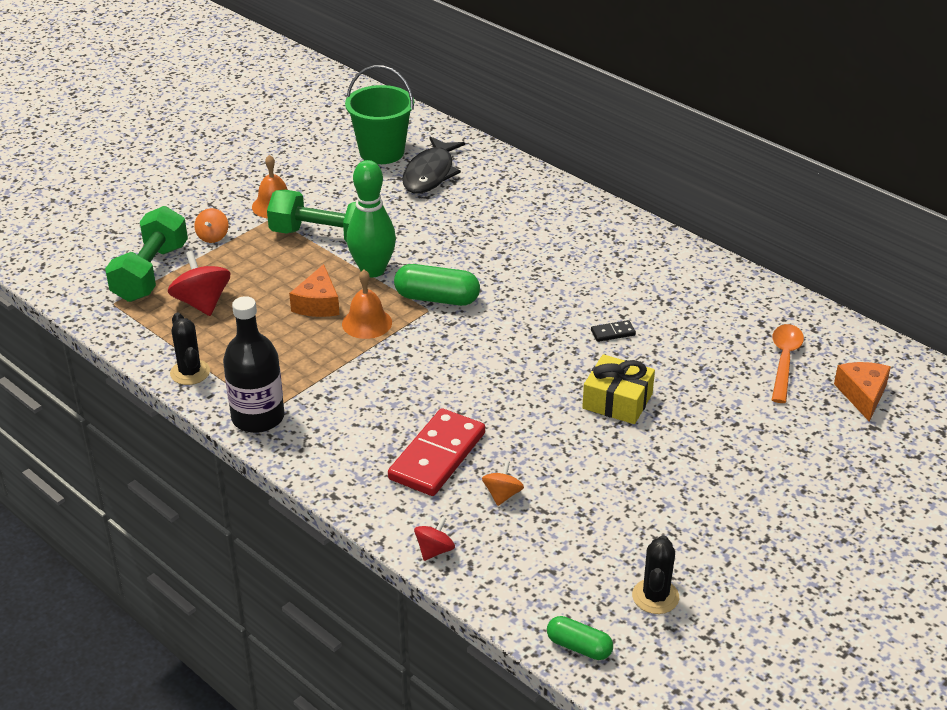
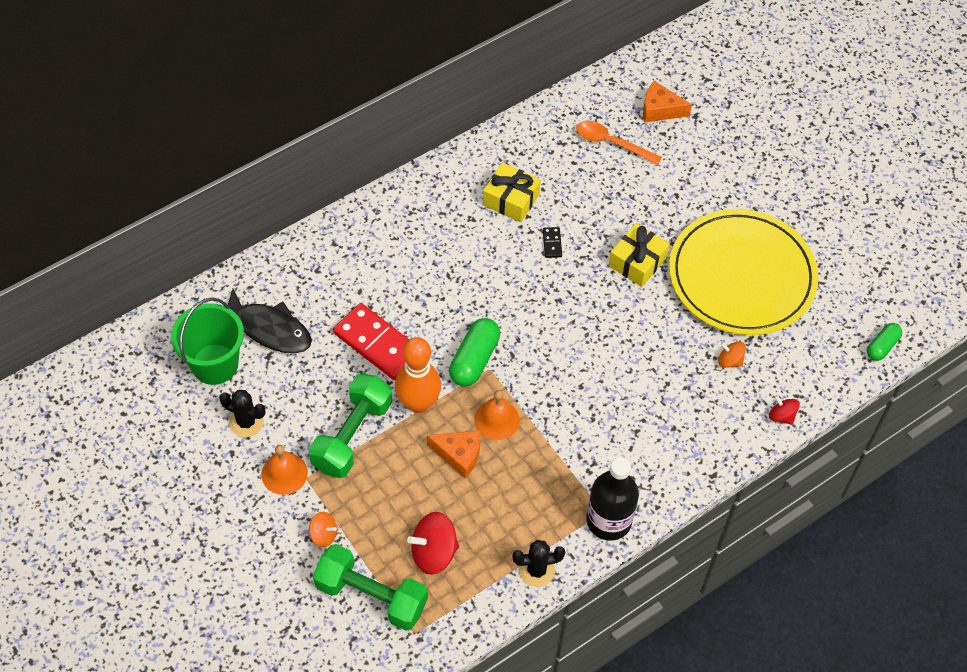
camera: 80 degrees left, 20 degrees up
green bowling pin [347,160,396,277] -> orange bowling pin [395,337,441,413]
red domino [388,408,485,496] -> red domino moved to [333,303,409,380]
black cactus [632,535,679,614] -> black cactus moved to [219,390,266,437]
none -> yellow gift [483,162,541,222]
none -> yellow plate [669,209,819,335]

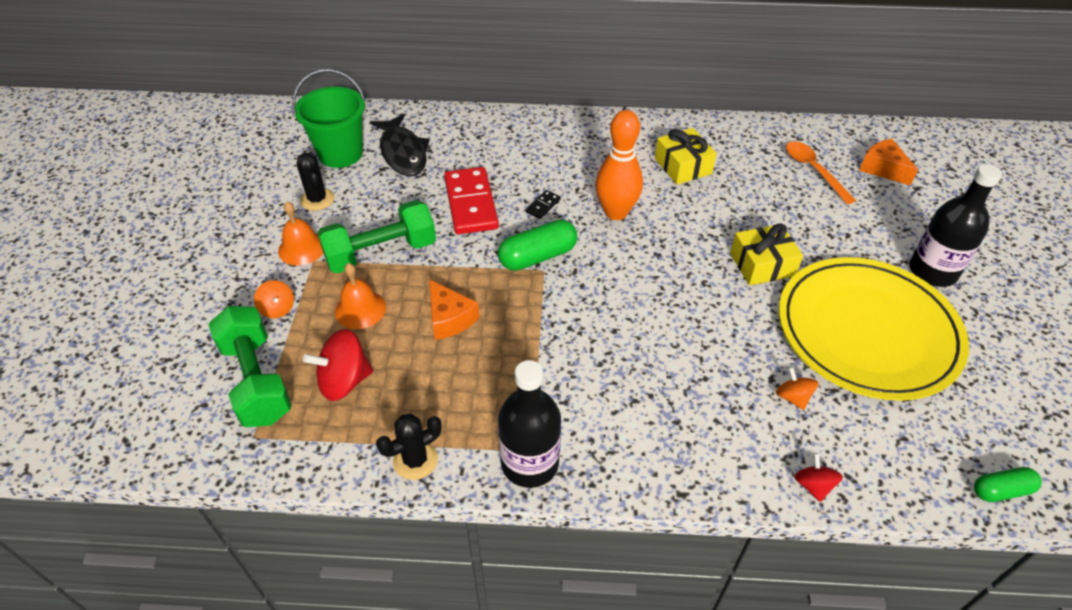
camera: 40 degrees right, 10 degrees down
orange bowling pin [395,337,441,413] -> orange bowling pin moved to [595,110,643,220]
red spinning top [407,512,459,575] -> red spinning top turned 45 degrees counterclockwise [303,329,373,401]
orange bell [474,390,520,440] -> orange bell moved to [335,263,386,329]
black cactus [512,540,565,587] -> black cactus turned 60 degrees counterclockwise [376,414,442,480]
black domino [543,227,562,258] -> black domino moved to [526,190,560,219]
none -> black bottle [909,164,1002,287]

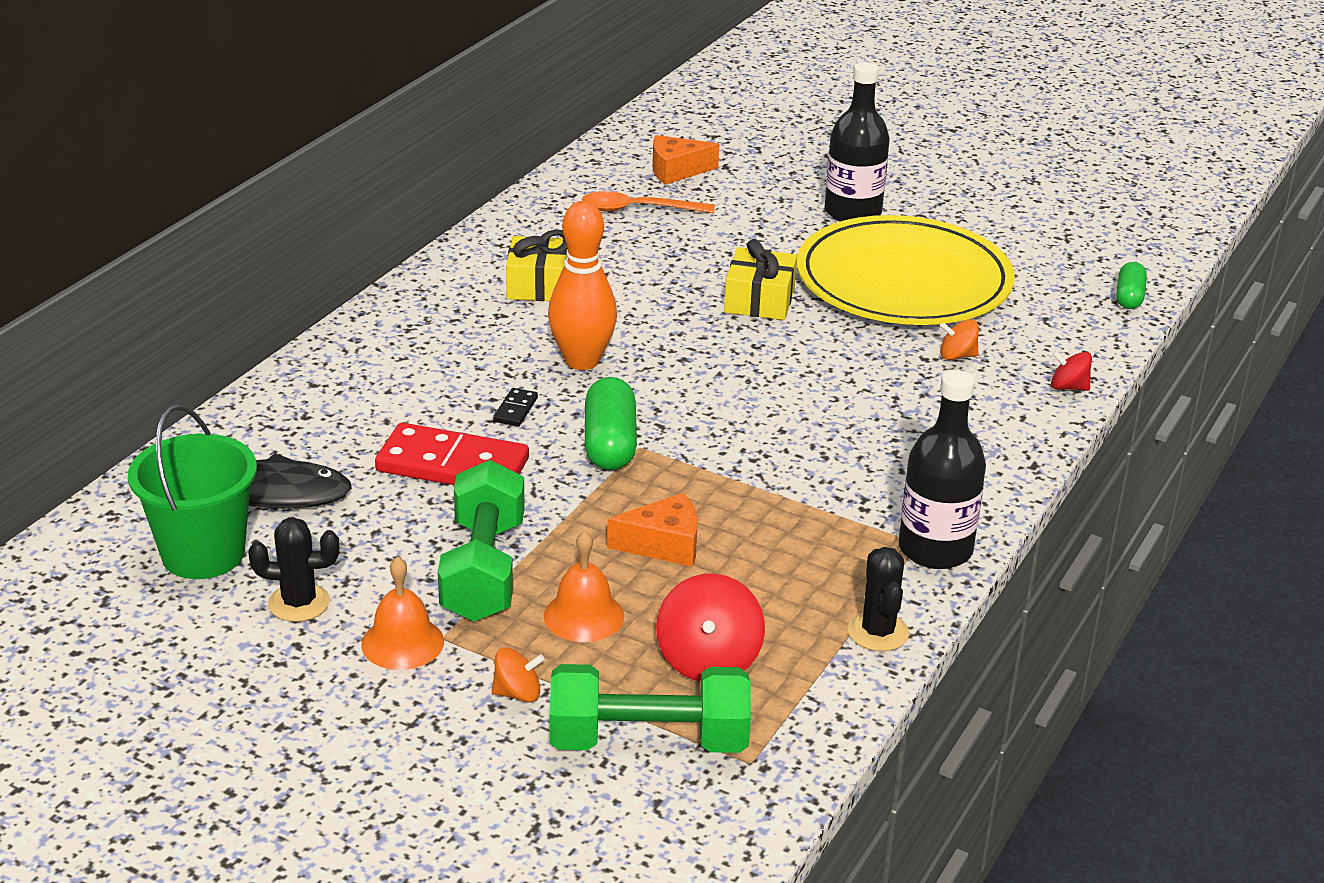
camera: 65 degrees left, 15 degrees down
black domino [526,190,560,219] -> black domino turned 45 degrees clockwise [493,388,538,426]

